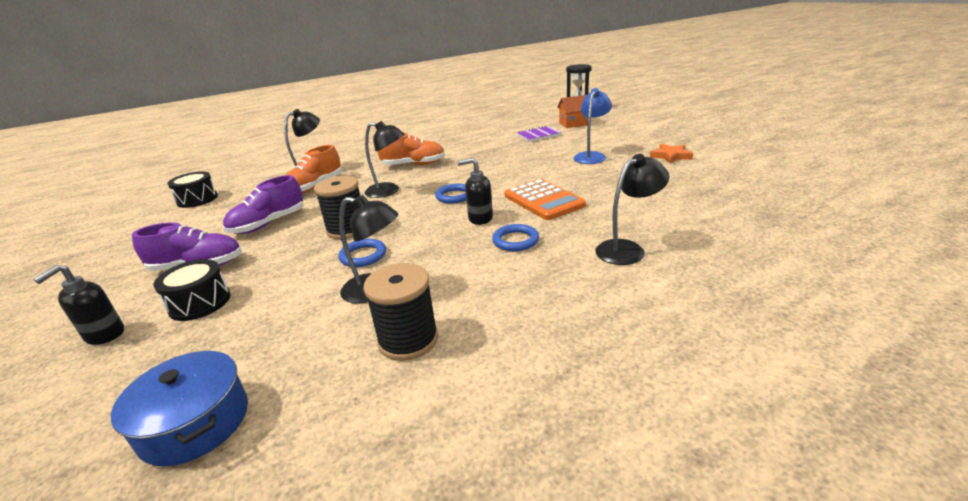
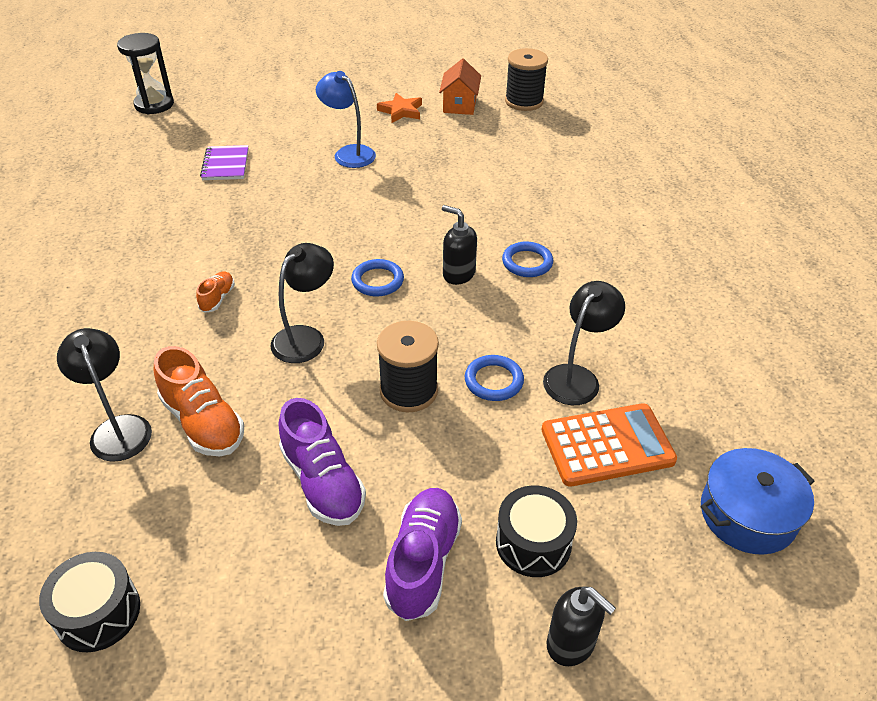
camera: 75 degrees left, 15 degrees up
black spool [363,263,438,361] -> black spool moved to [505,48,548,111]
orange shoe [377,133,445,165] -> orange shoe [196,271,235,313], size x0.52
black soap dispenser [457,158,493,225] -> black soap dispenser turned 105 degrees clockwise [442,205,477,285]
orange calculator [504,179,586,220] -> orange calculator moved to [542,403,677,487]
orange house [557,95,588,128] -> orange house moved to [439,58,481,115]
black lamp [595,154,669,265] -> none

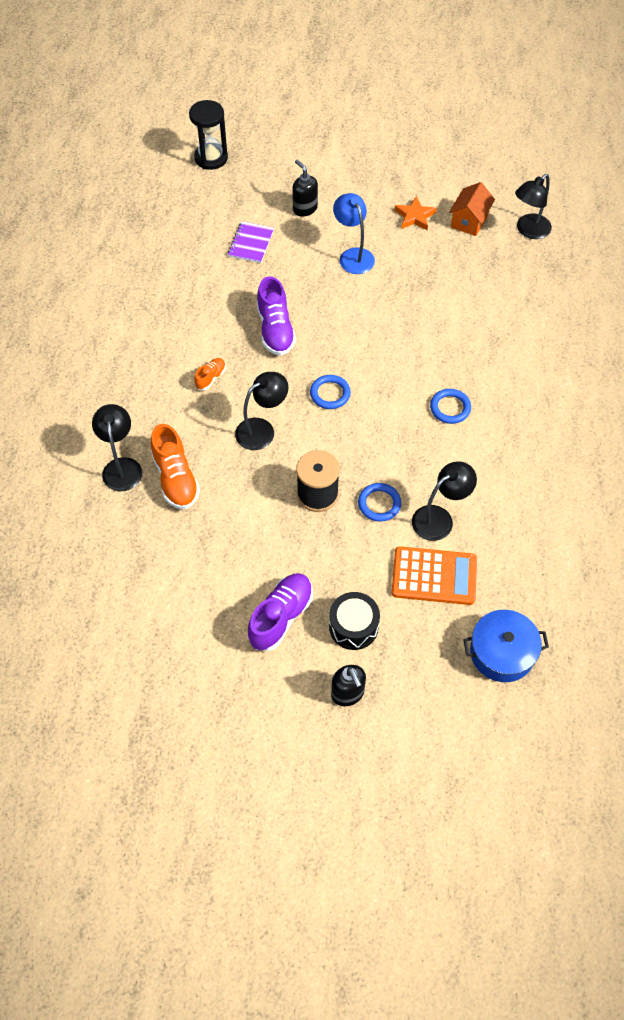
camera: 20 degrees right, 15 degrees up
black drum [39,552,140,652] -> none
purple shoe [279,398,366,526] -> purple shoe moved to [257,277,296,356]
black soap dispenser [442,205,477,285] -> black soap dispenser moved to [292,160,318,216]
black spool [505,48,548,111] -> black lamp [515,174,552,239]

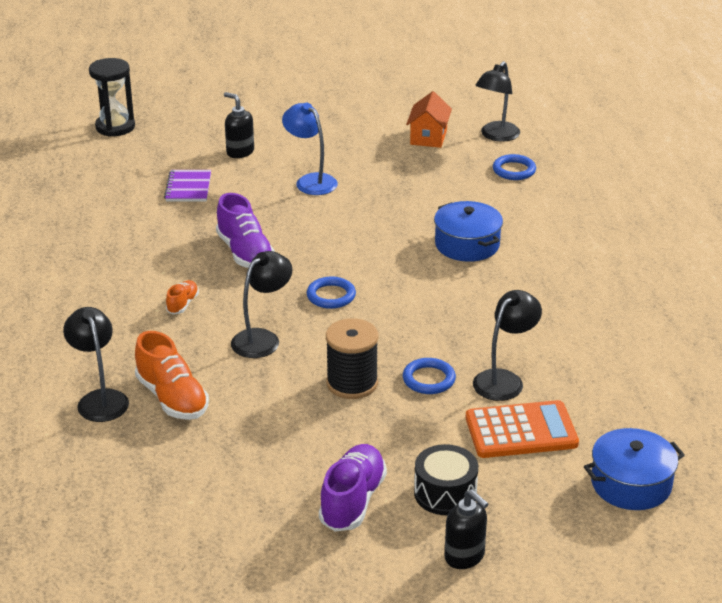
camera: 15 degrees left, 25 degrees down
orange star [394,196,437,230] -> none
blue ring [430,389,471,424] -> blue ring moved to [493,154,536,180]
none -> blue pot [434,201,503,262]

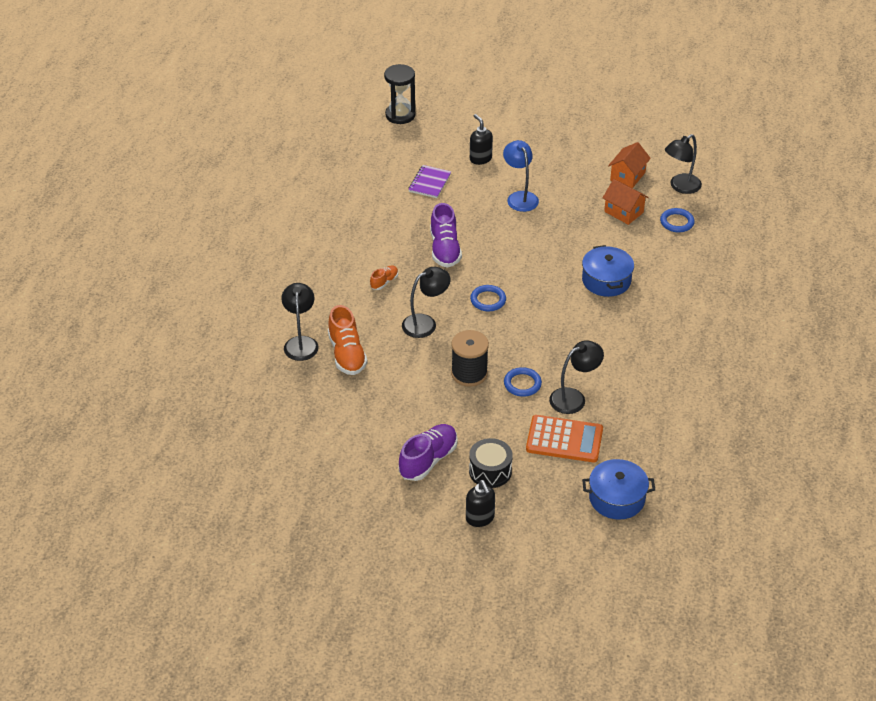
camera: 20 degrees right, 10 degrees up
none -> orange house [603,179,649,225]

